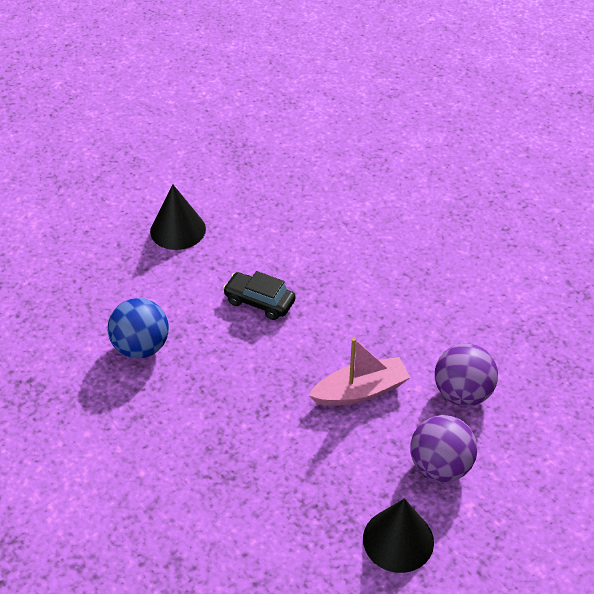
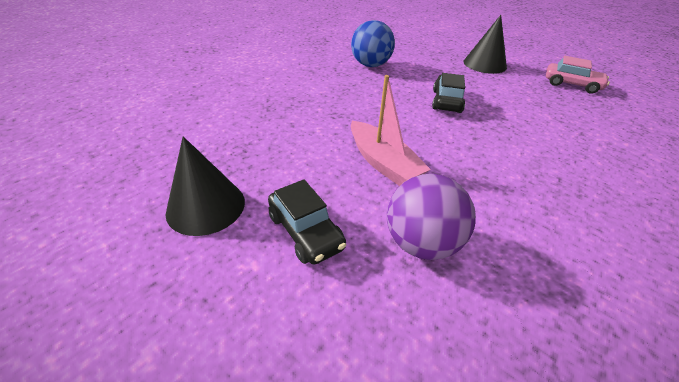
camera: 75 degrees right, 5 degrees down
purple ball [410,415,477,482] -> black car [268,179,346,264]
none -> pink car [546,56,610,94]

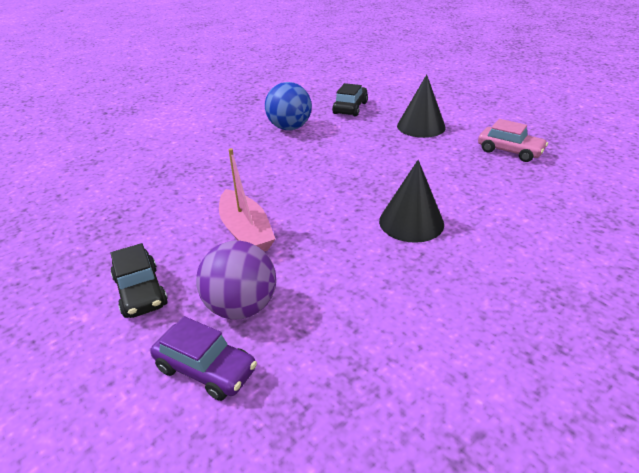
camera: 10 degrees right, 5 degrees down
black cone [166,136,245,236] -> black cone moved to [379,160,444,243]
black car [432,73,465,113] -> black car moved to [332,83,368,117]
none -> purple car [150,316,257,401]

